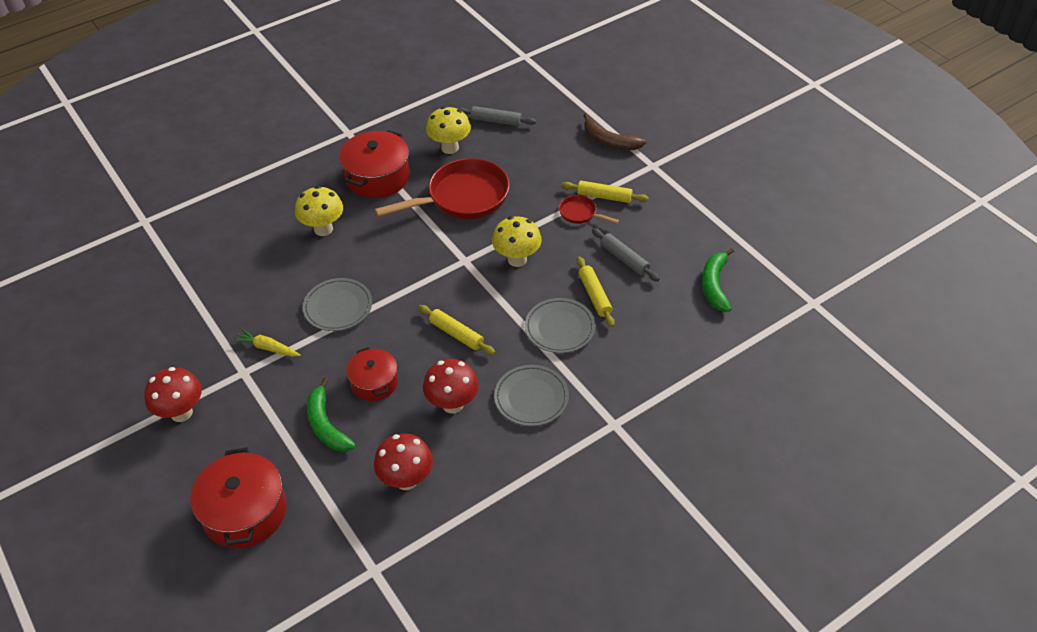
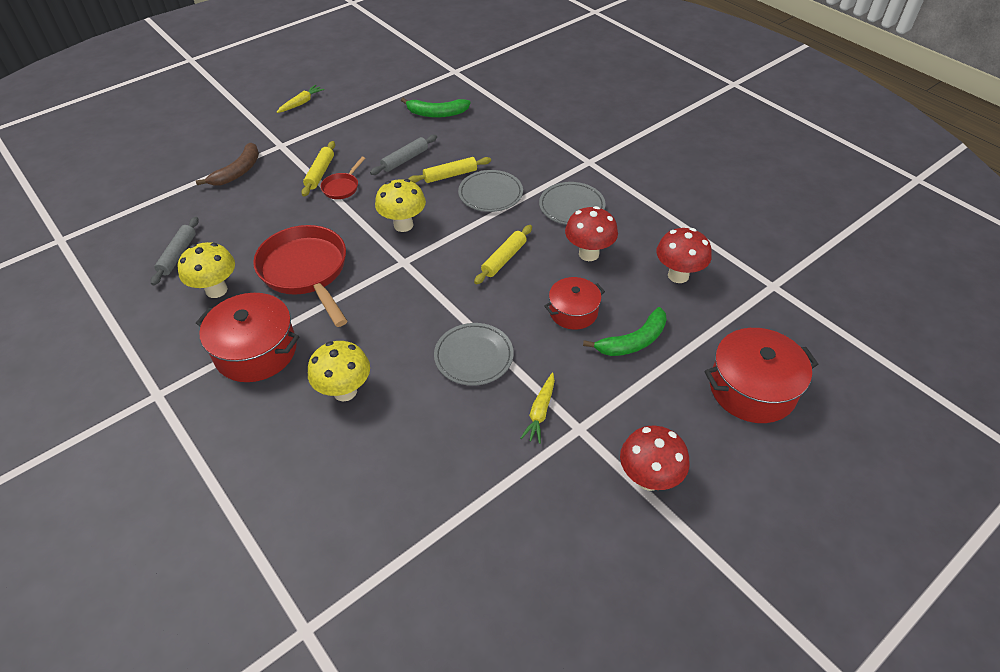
camera: 95 degrees left, 0 degrees up
none -> yellow carrot [276,85,325,113]

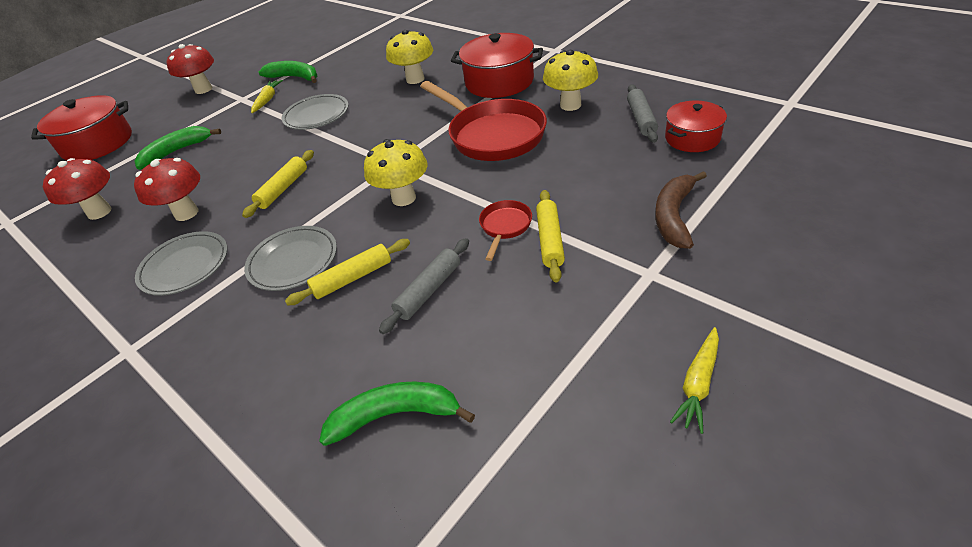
camera: 175 degrees right, 5 degrees down
red pot [544,277,605,329] -> red pot moved to [665,101,727,152]
none -> green banana [259,61,317,83]

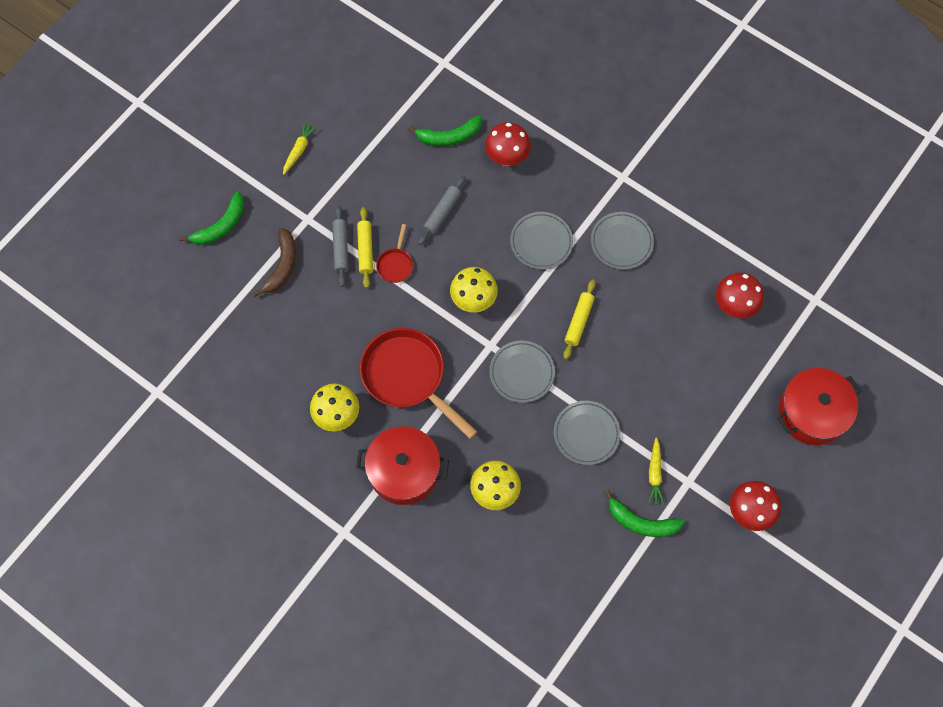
camera: 170 degrees right, 25 degrees up
green banana [134,126,221,170] -> green banana moved to [179,192,244,245]
red mushroom [134,158,200,221] -> red mushroom moved to [485,122,531,166]
yellow rolling pin [285,239,410,306] -> none
grey rolling pin [627,84,658,143] -> grey rolling pin moved to [332,206,349,287]
red pot [665,101,727,152] -> none
none -> grey plate [489,341,555,403]

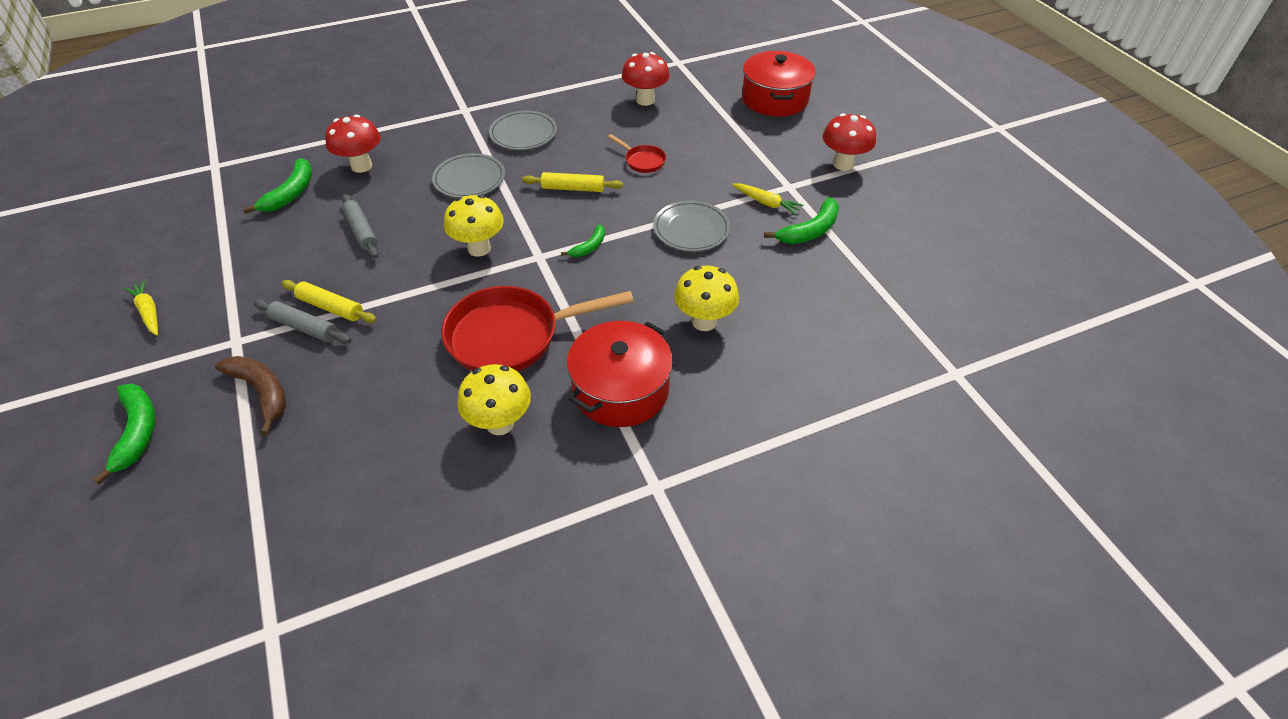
camera: 60 degrees left, 20 degrees down
red pan [376,224,413,283] -> red pan moved to [608,134,666,173]
grey plate [489,341,555,403] -> green banana [561,224,605,257]
yellow rolling pin [563,280,596,360] -> yellow rolling pin turned 45 degrees counterclockwise [522,172,623,192]

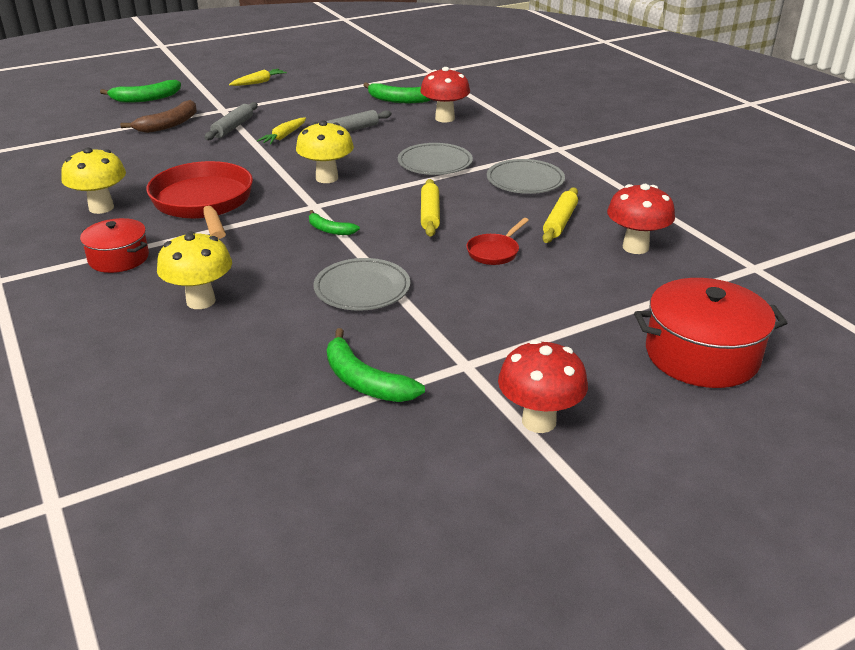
camera: 85 degrees right, 15 degrees down
yellow rolling pin [281,280,377,323] -> yellow rolling pin moved to [542,187,578,243]
red pot [567,321,673,427] -> red pot [80,218,149,273], size x0.62
yellow carrot [732,183,803,215] -> yellow carrot moved to [257,117,306,145]

